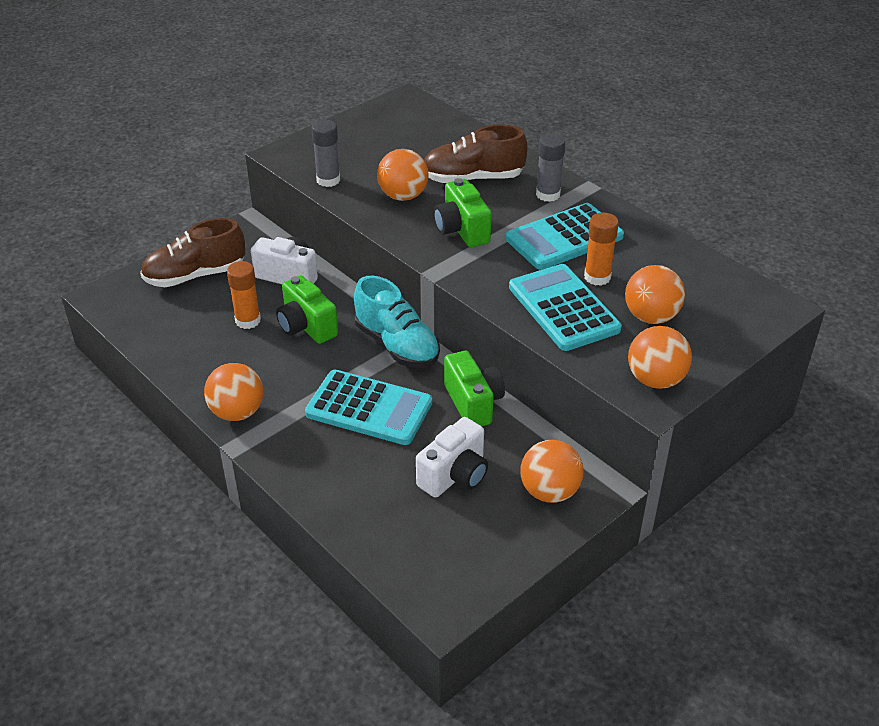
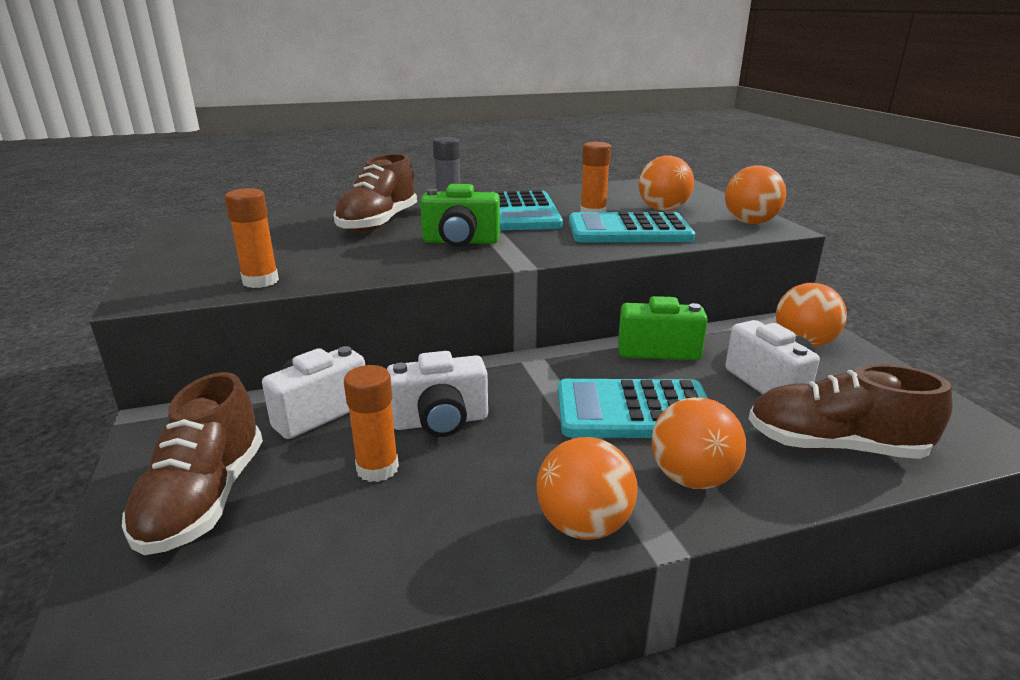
camera: 65 degrees left, 15 degrees down
green camera [276,275,338,344] -> white camera [387,351,488,437]
turquoise calculator [305,370,432,445] -> turquoise calculator turned 135 degrees counterclockwise [558,379,708,438]
grey glue stick [311,120,340,187] -> orange glue stick [225,188,279,288]
turquoise shoe [354,276,440,368] -> none
orange ball [377,149,428,201] -> orange ball moved to [652,397,746,489]
none -> brown shoe [748,364,952,459]

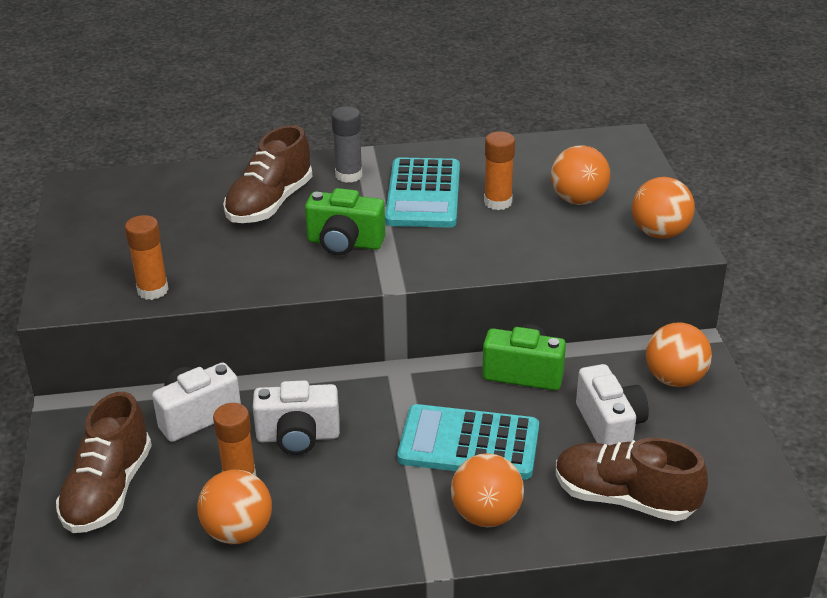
camera: 10 degrees right, 10 degrees up
orange ball [536,437,638,540] -> orange ball moved to [197,470,272,544]
turquoise calculator [569,211,695,242] -> none

